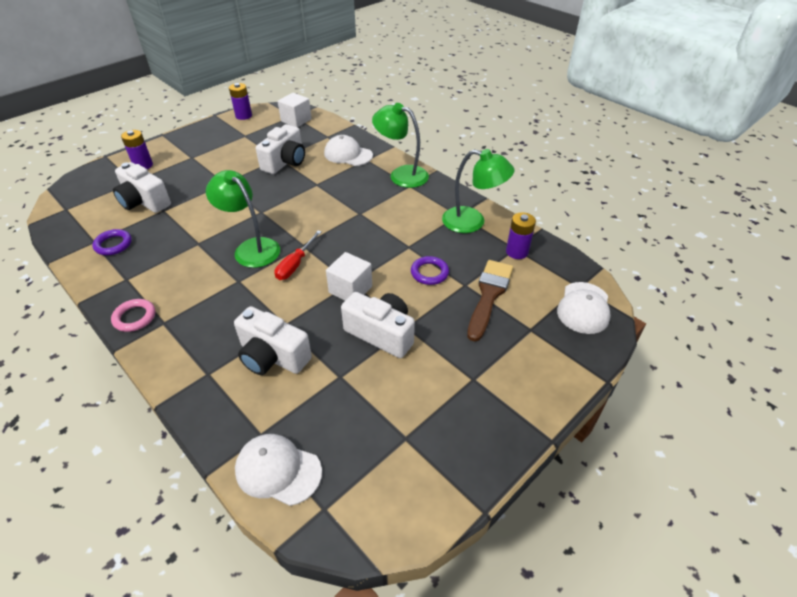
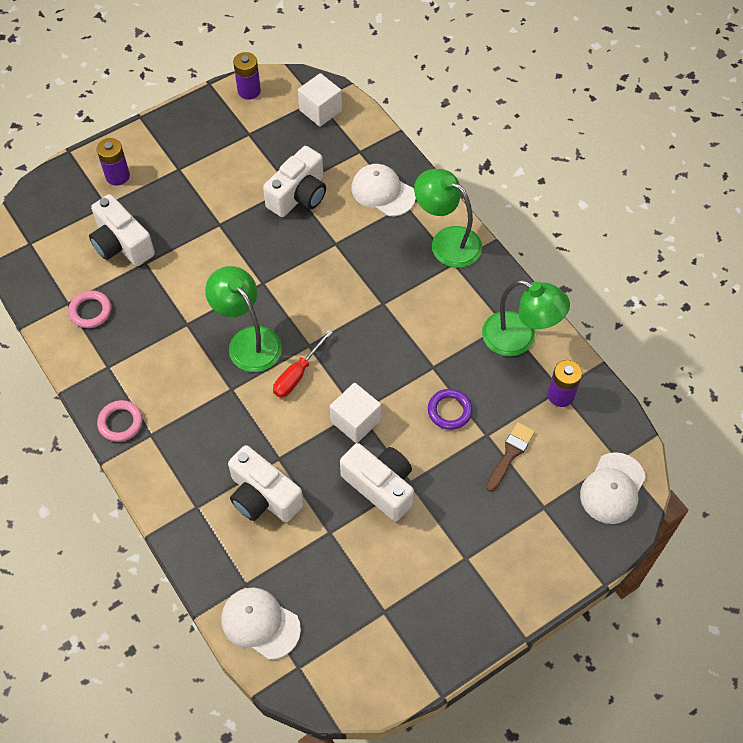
camera: 10 degrees right, 15 degrees up
purple ring [92,229,132,255] -> pink ring [68,291,111,328]
brown brush [467,260,513,342] -> brown brush [486,422,535,492], size x0.65

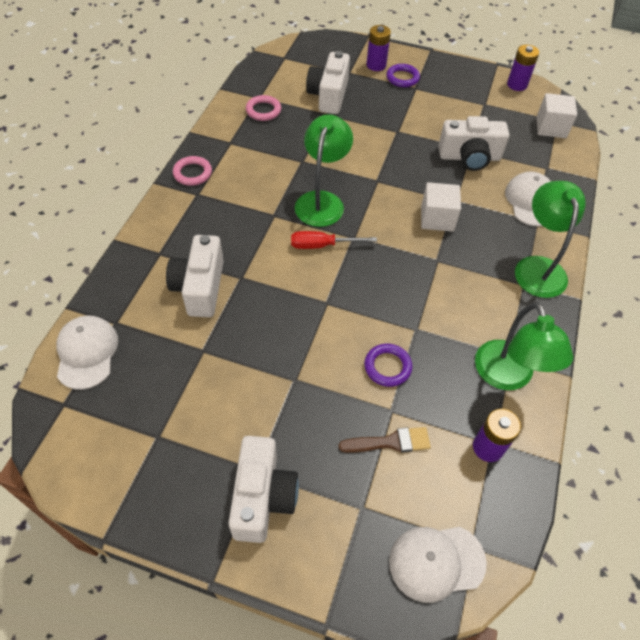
camera: 50 degrees right, 5 degrees down
white cube [330,383,381,443] -> white cube moved to [421,182,461,232]
white camera [340,443,414,522] -> white camera moved to [228,436,299,543]
none -> purple ring [386,64,420,87]

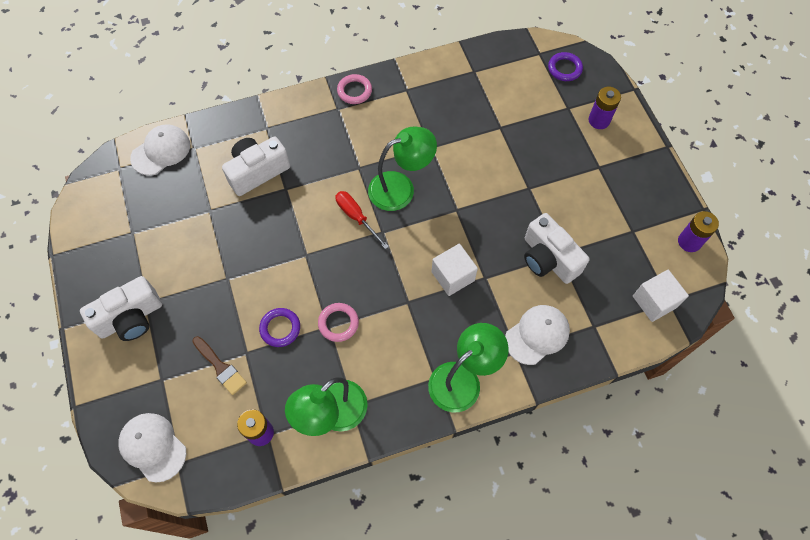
camera: 55 degrees right, 10 degrees up
pink ring [246,95,281,121] -> pink ring moved to [318,303,359,342]
white camera [306,51,350,114] -> none
purple ring [386,64,420,87] -> purple ring moved to [548,52,583,81]

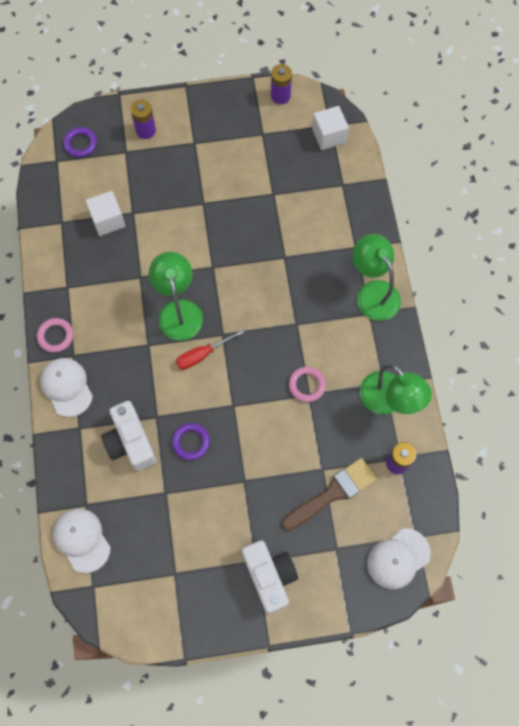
camera: 80 degrees left, 5 degrees up
brown brush [192,336,247,395] -> brown brush [282,458,376,531], size x1.55
purple ring [259,308,300,347] -> purple ring moved to [172,423,210,460]
white cube [432,244,478,296] -> white cube moved to [86,191,125,236]
white cap [505,305,570,365] -> white cap moved to [40,358,93,417]
white camera [524,213,589,284] -> none

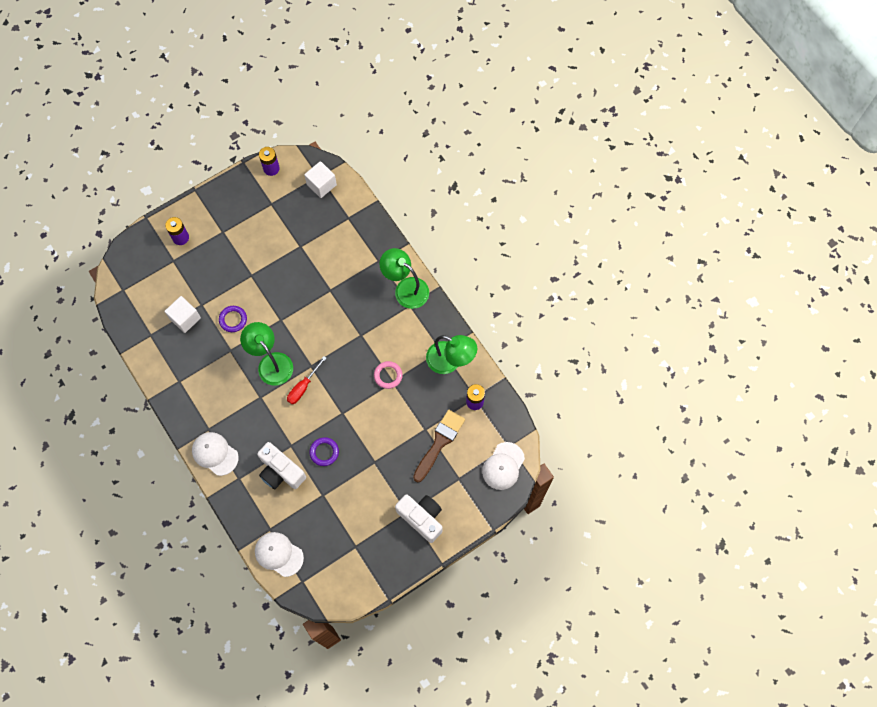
camera: 25 degrees left, 0 degrees up
pink ring [37,318,74,353] -> none
purple ring [63,127,97,157] -> purple ring moved to [219,306,247,332]

